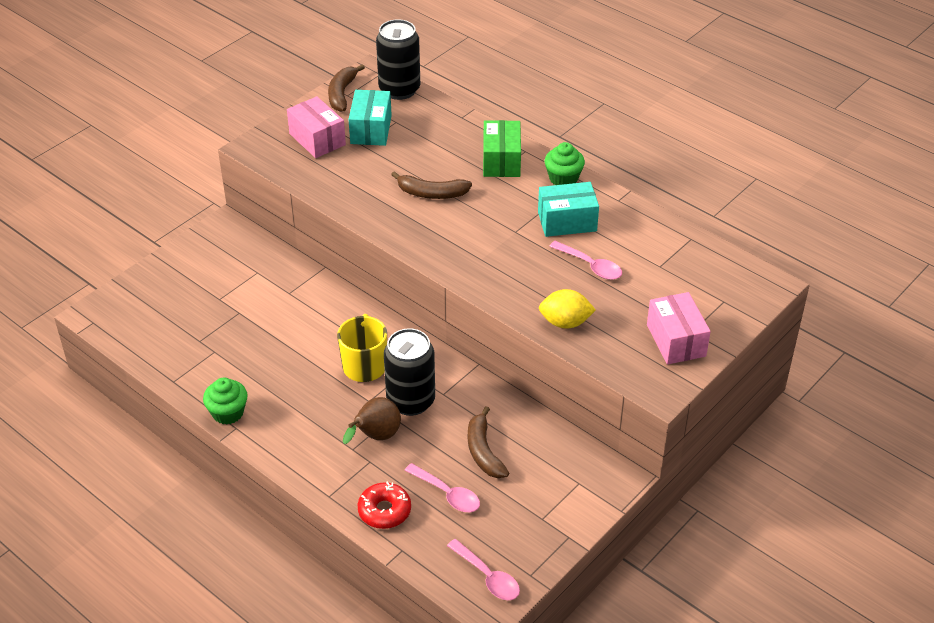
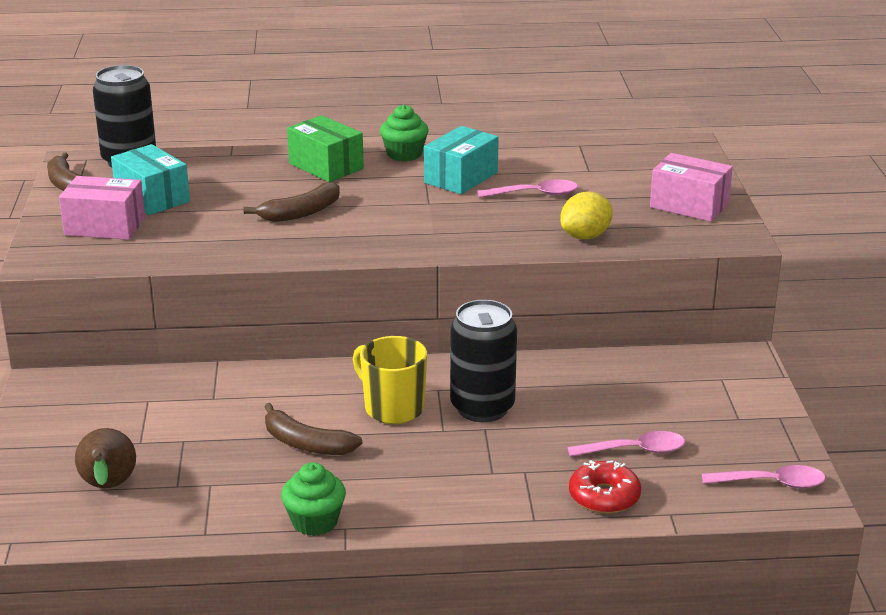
camera: 45 degrees left, 15 degrees down
brown pear [343,397,401,444] -> brown pear moved to [75,428,136,488]
brown banana [468,406,509,478] -> brown banana moved to [264,403,362,455]

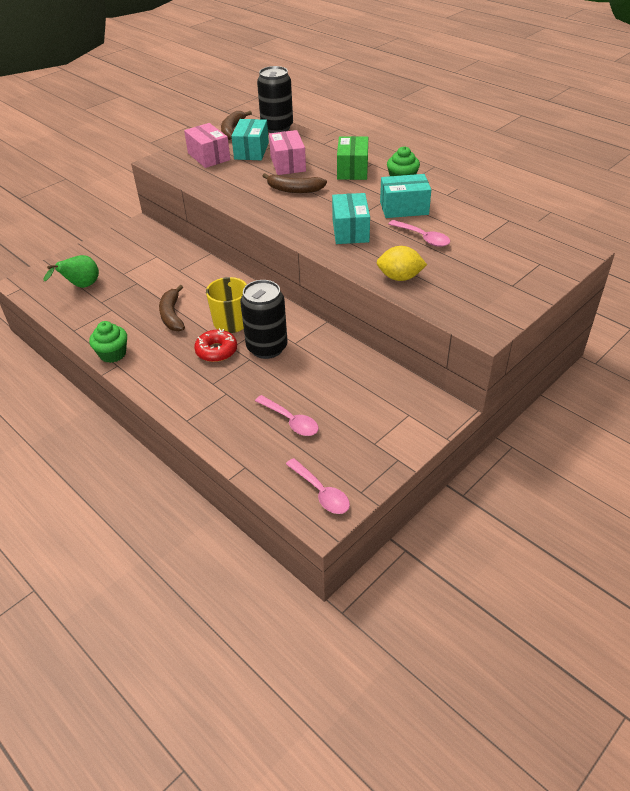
camera: 50 degrees right, 15 degrees up
brown pear [75,428,136,488] -> green pear [43,255,99,288]
red donut [569,460,641,514] -> red donut moved to [194,328,237,362]
pink box [650,153,733,222] -> pink box moved to [269,130,306,175]
none -> turquoise box [332,193,370,244]

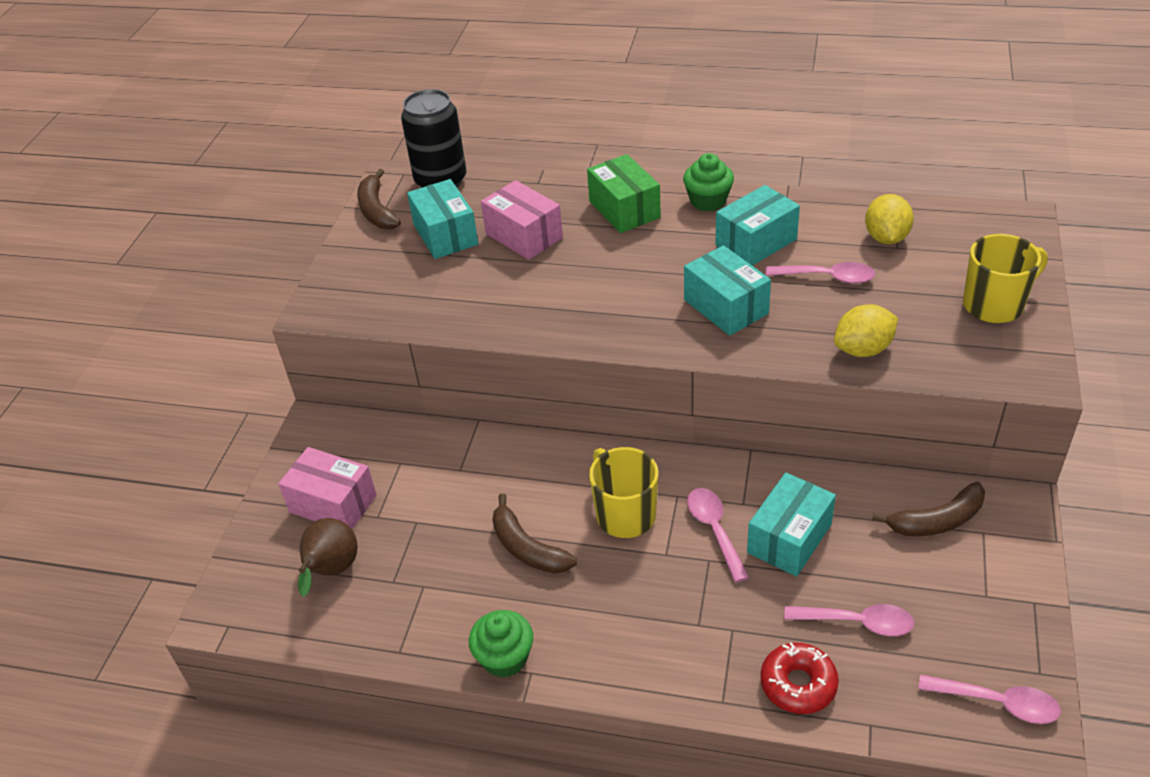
camera: 30 degrees left, 0 degrees up
green pear [43,255,99,288] -> brown pear [298,518,357,597]
pink box [184,123,230,168] -> pink box moved to [278,447,377,529]
red donut [194,328,237,362] -> red donut moved to [761,642,839,714]
black can [240,280,288,359] -> pink spoon [687,488,749,582]
brown banana [263,173,327,193] -> brown banana moved to [872,482,985,536]
none -> turquoise box [747,472,836,577]
none -> yellow lemon [865,194,914,244]
none -> yellow mug [963,234,1048,323]

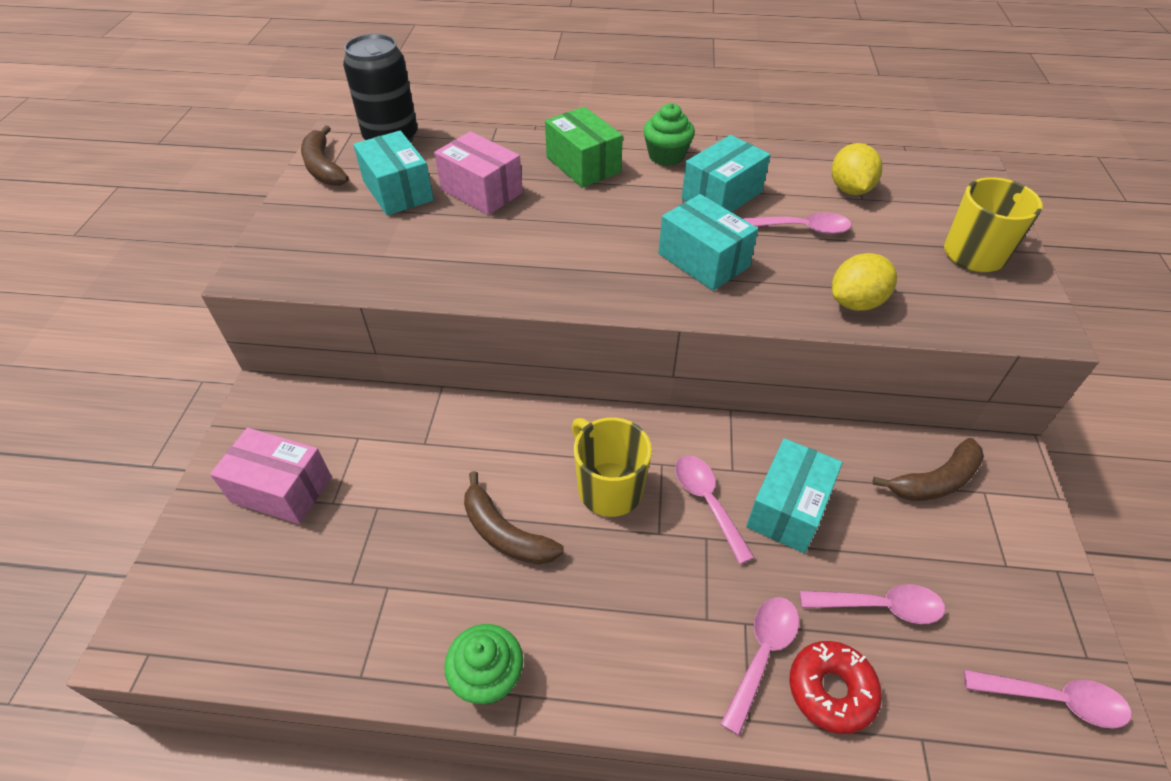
camera: 10 degrees left, 5 degrees up
brown pear [298,518,357,597] -> none
none -> pink spoon [721,597,799,736]

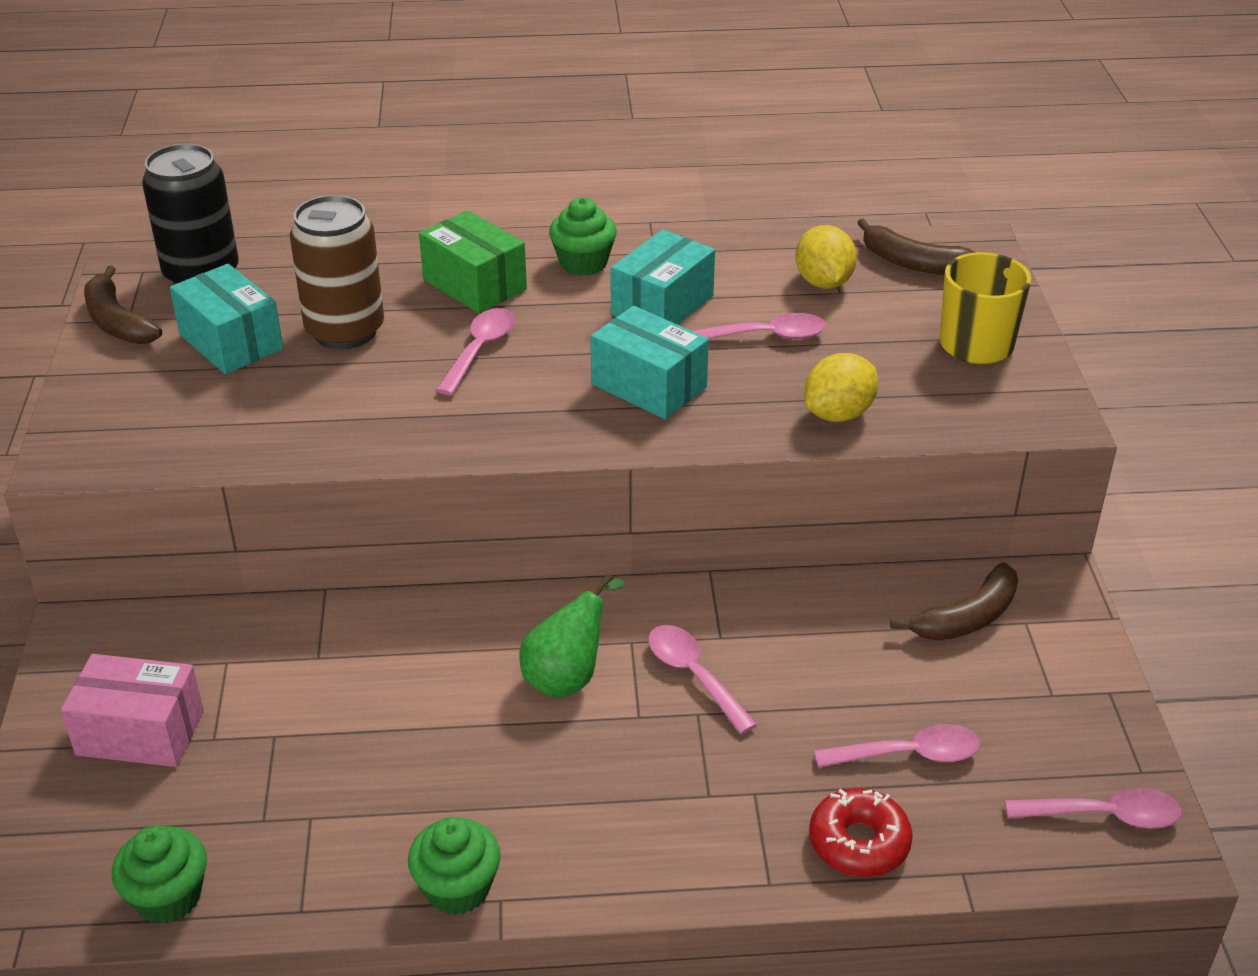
camera: 10 degrees left, 10 degrees down
pink box [434,131,523,215] -> brown can [290,195,384,350]
brown banana [464,471,564,565] -> brown banana moved to [857,218,976,275]
yellow mug [572,417,652,517] -> green pear [520,573,625,698]
pink spoon [721,597,799,736] -> pink spoon moved to [436,308,515,395]
turquoise box [746,438,842,553] -> none
none -> green cupcake [112,825,207,924]

